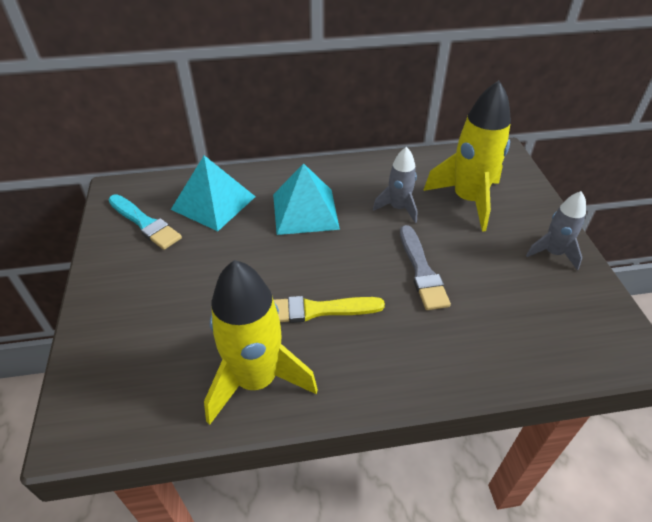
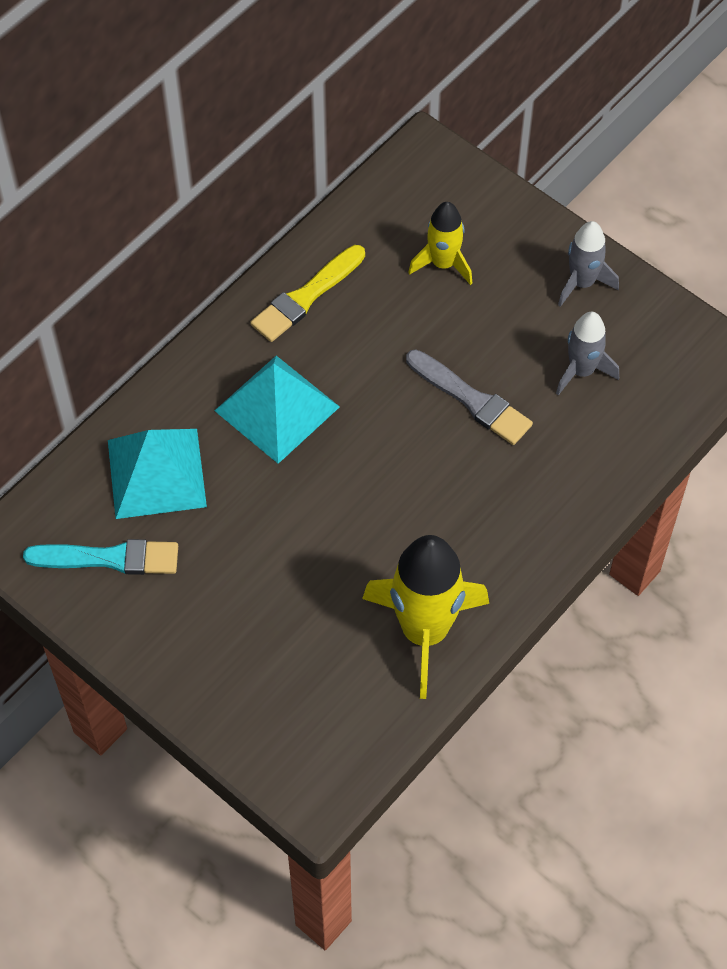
camera: 40 degrees left, 15 degrees up
yellow brush [274,296,385,323] -> yellow brush moved to [250,245,365,342]
grey rocket [373,147,417,223] -> grey rocket moved to [556,312,619,395]
yellow rocket [423,80,511,232] -> yellow rocket [408,202,472,285], size x0.56

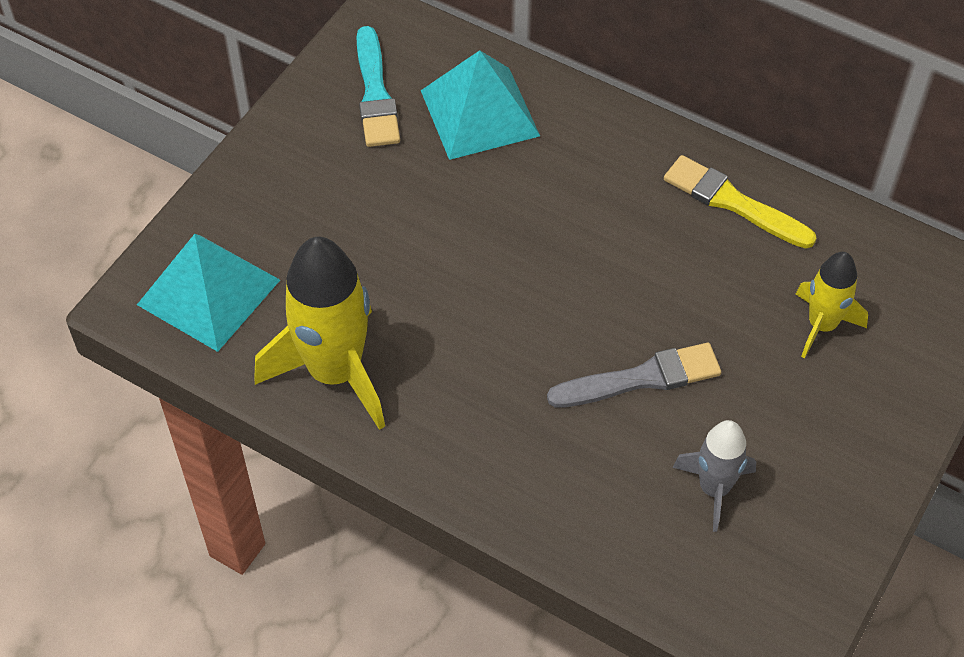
camera: 80 degrees right, 5 degrees down
turquoise pyramid [215,356,340,464] -> turquoise pyramid moved to [137,234,280,352]
grey brush [406,349,533,445] -> grey brush turned 135 degrees counterclockwise [547,343,721,408]
grey rocket [558,221,619,307] -> none

